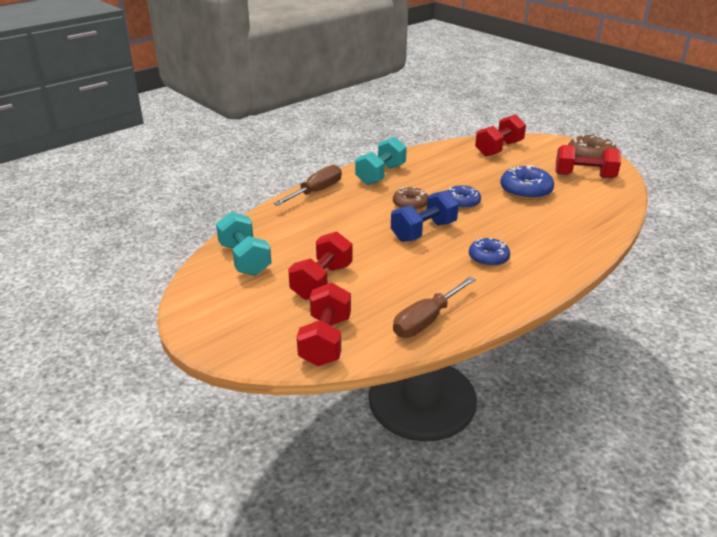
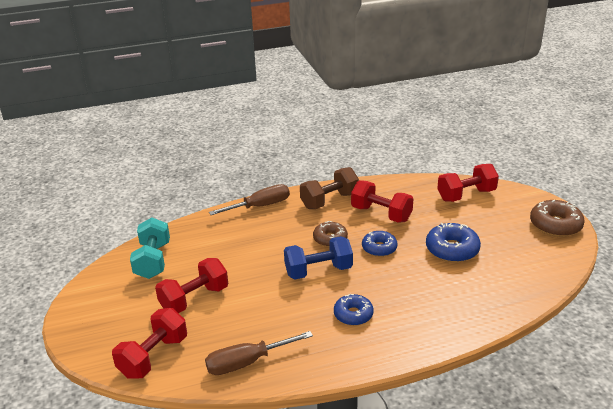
camera: 25 degrees right, 0 degrees up
turquoise dumbbell [355,137,407,185] -> brown dumbbell [300,167,359,209]
red dumbbell [556,145,621,178] -> red dumbbell moved to [351,180,414,223]

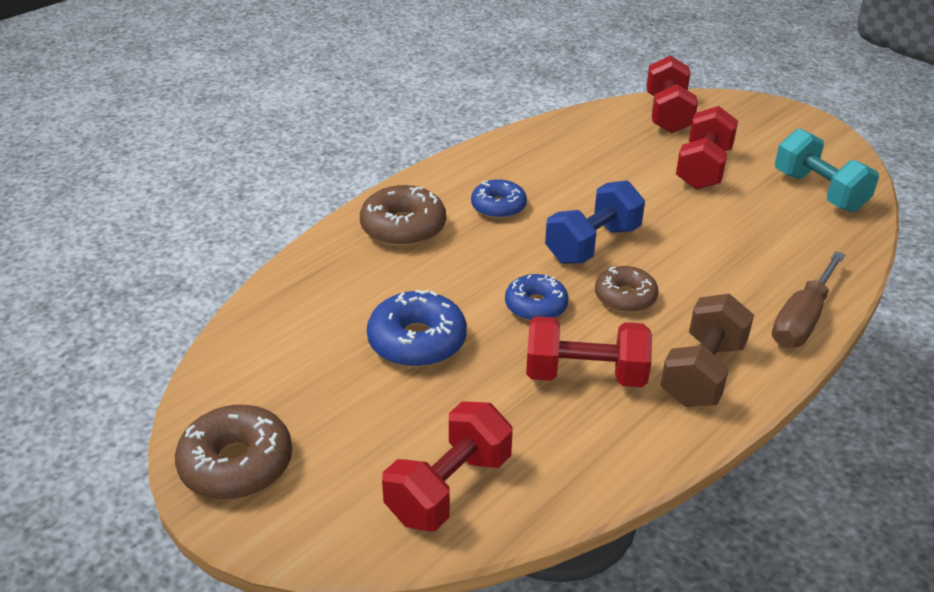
camera: 150 degrees right, 5 degrees up
brown screwdriver [205,331,313,375] -> none
none -> brown donut [360,185,446,247]

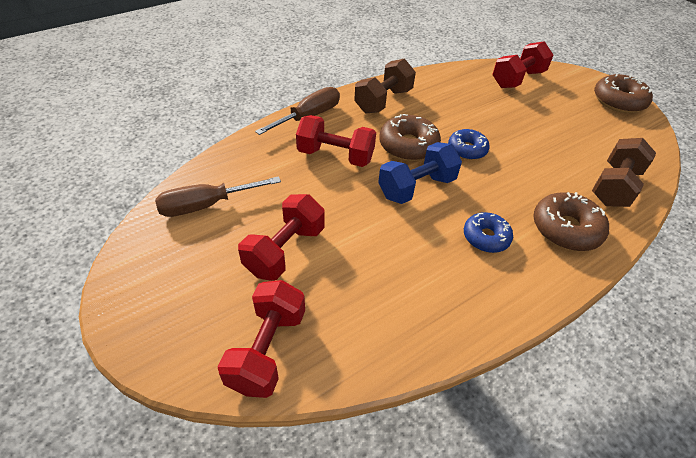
camera: 170 degrees left, 10 degrees up
blue donut [367,290,467,367] -> none
red dumbbell [526,316,652,387] -> red dumbbell moved to [296,115,376,167]
brown donut [595,266,659,313] -> brown donut [379,114,441,161], size x1.50
turquoise dumbbell [775,128,879,212] -> brown screwdriver [155,176,281,217]
none -> brown dumbbell [592,138,656,207]

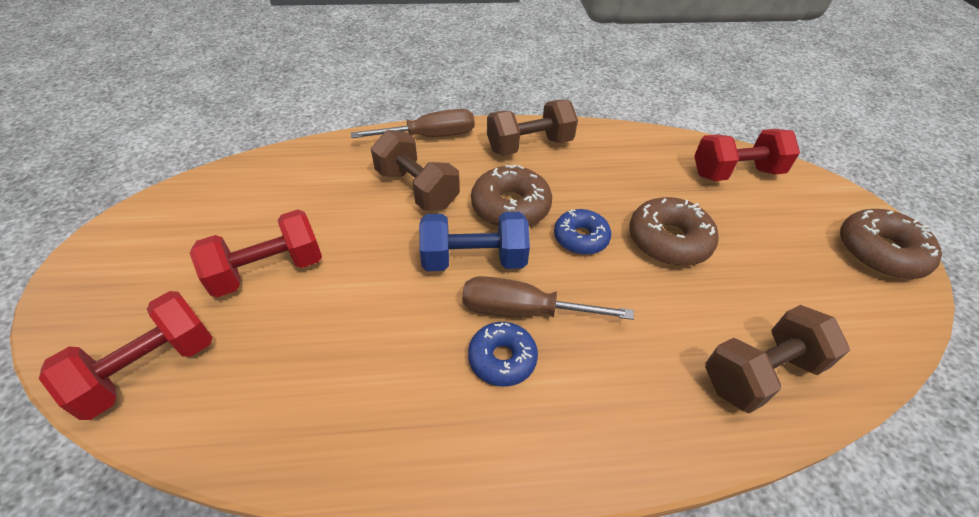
camera: 30 degrees right, 0 degrees up
brown screwdriver [155,176,281,217] -> brown screwdriver moved to [462,276,634,320]
red dumbbell [296,115,376,167] -> brown dumbbell [371,130,460,211]
brown donut [533,192,609,251] -> brown donut moved to [629,197,719,266]

